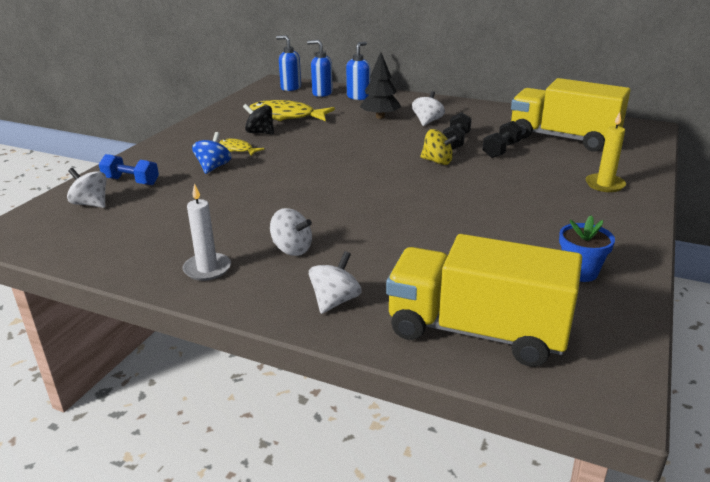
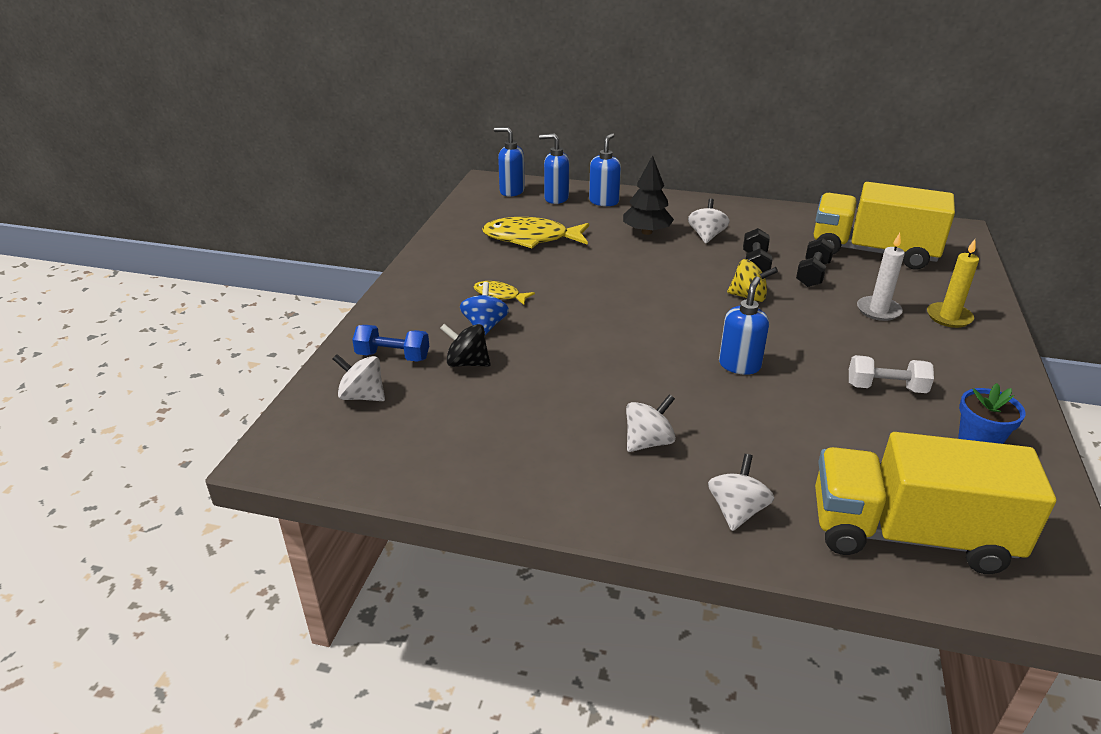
camera: 10 degrees left, 5 degrees up
white candle [183,183,231,281] -> white candle moved to [857,233,905,321]
black spinning top [243,104,274,135] -> black spinning top moved to [440,324,491,367]
white spinning top [270,208,312,256] -> white spinning top turned 60 degrees counterclockwise [626,394,676,452]
none -> blue soap dispenser [719,276,769,375]
none -> white dumbbell [849,355,934,393]

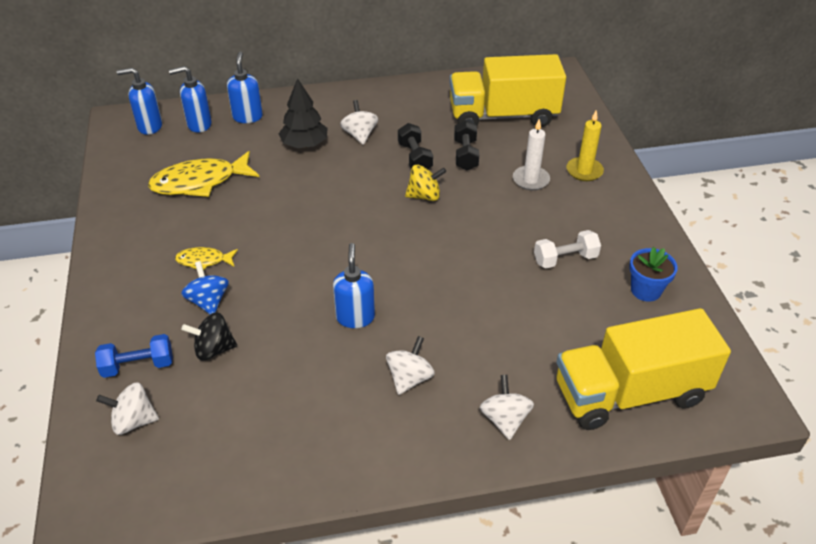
camera: 25 degrees left, 10 degrees up
blue soap dispenser [719,276,769,375] -> blue soap dispenser moved to [333,243,375,328]

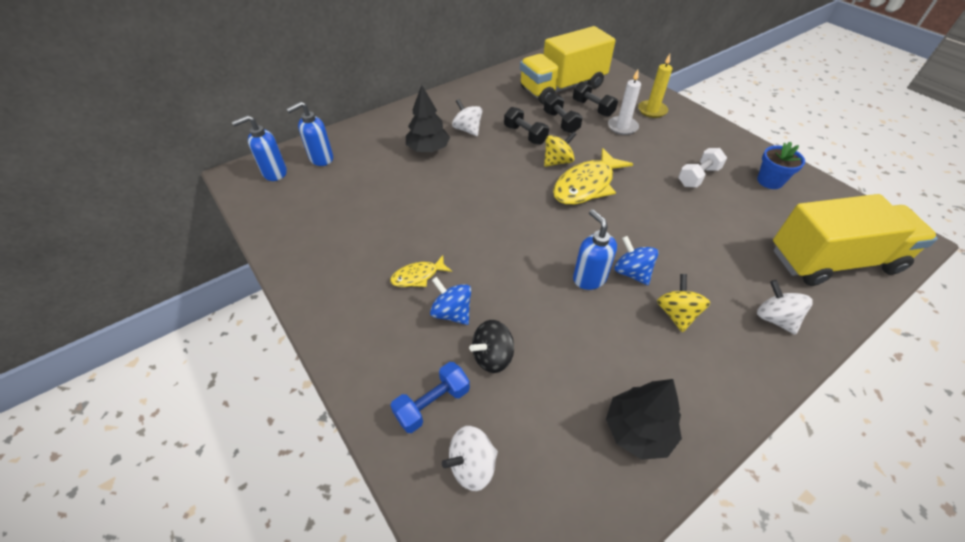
camera: 25 degrees left, 5 degrees up
yellow fish [148,151,259,197] -> yellow fish moved to [553,148,633,205]
blue soap dispenser [227,52,263,123] -> none
white spinning top [386,336,435,395] -> yellow spinning top [657,274,710,332]
yellow truck [556,308,731,430] -> yellow truck turned 150 degrees counterclockwise [773,194,938,286]
none -> black dumbbell [573,81,618,117]
none -> black tree [606,379,682,460]
none -> blue spinning top [614,236,658,285]

